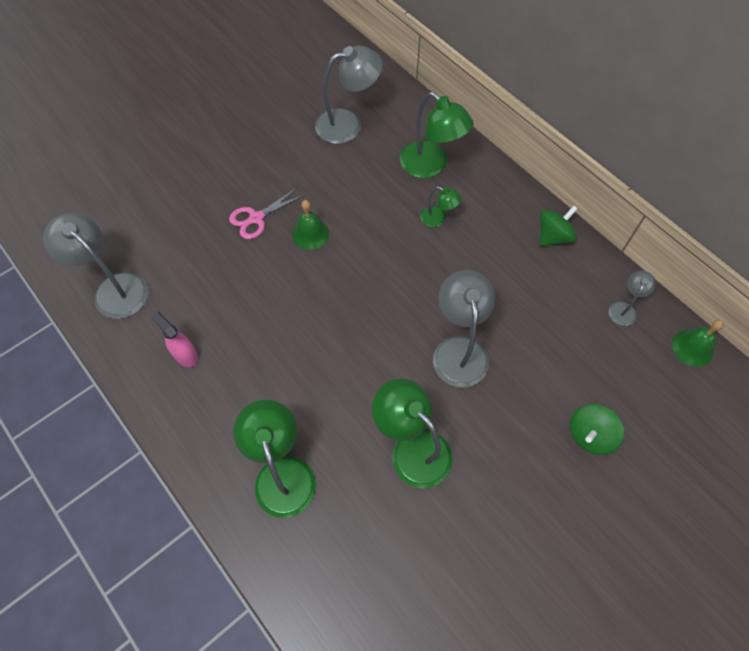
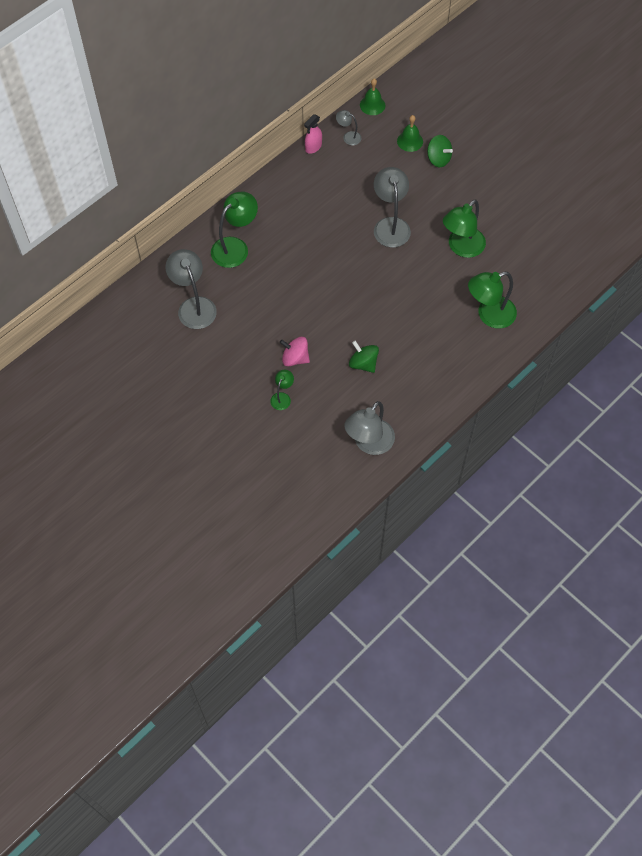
camera: 95 degrees left, 0 degrees up
pink spray bottle [150,312,198,367] -> pink spray bottle moved to [304,114,322,154]
pink scissors [229,187,305,239] -> pink spinning top [280,337,310,367]
green bell [292,200,329,250] -> green bell moved to [397,115,423,152]
green lamp [420,187,461,227] -> green lamp moved to [270,370,294,410]
grey lamp [433,270,495,387] -> grey lamp turned 90 degrees clockwise [374,167,411,247]
green spinning top [540,206,578,246] -> green spinning top moved to [349,341,379,373]

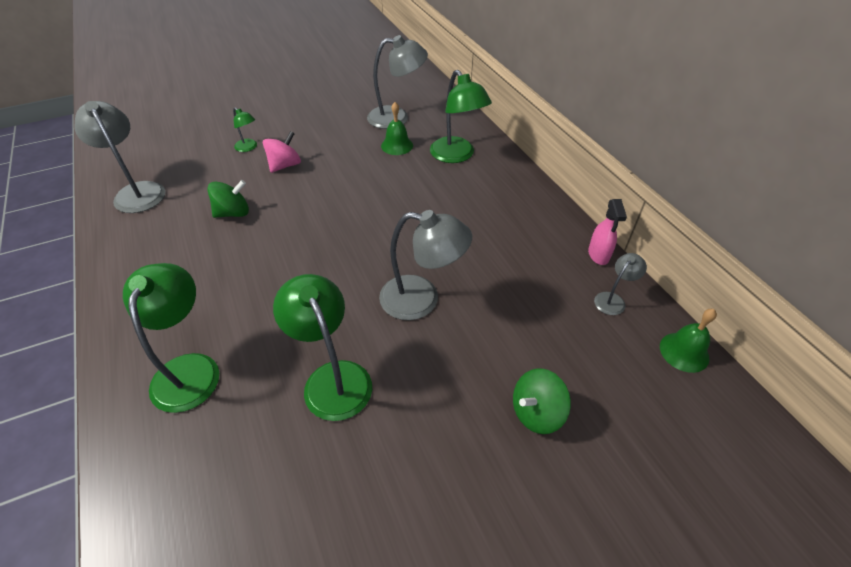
camera: 110 degrees right, 15 degrees down
pink spray bottle [304,114,322,154] -> pink spray bottle turned 150 degrees counterclockwise [588,199,627,265]
green bell [397,115,423,152] -> green bell moved to [381,102,413,155]

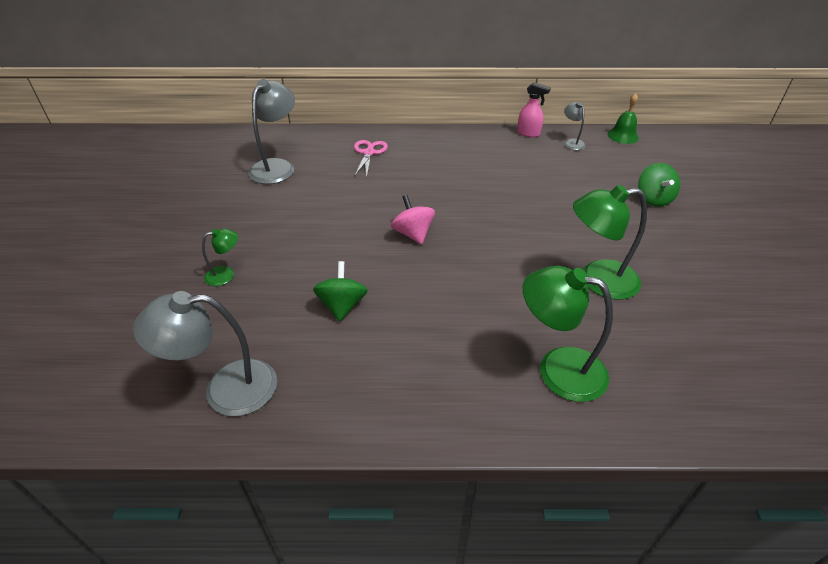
camera: 65 degrees left, 5 degrees down
pink spinning top [263,131,301,173] -> pink spinning top moved to [391,195,435,244]
grey lamp [379,210,472,320] -> none
green bell [381,102,413,155] -> none
green lamp [430,70,492,163] -> pink scissors [354,140,388,177]

